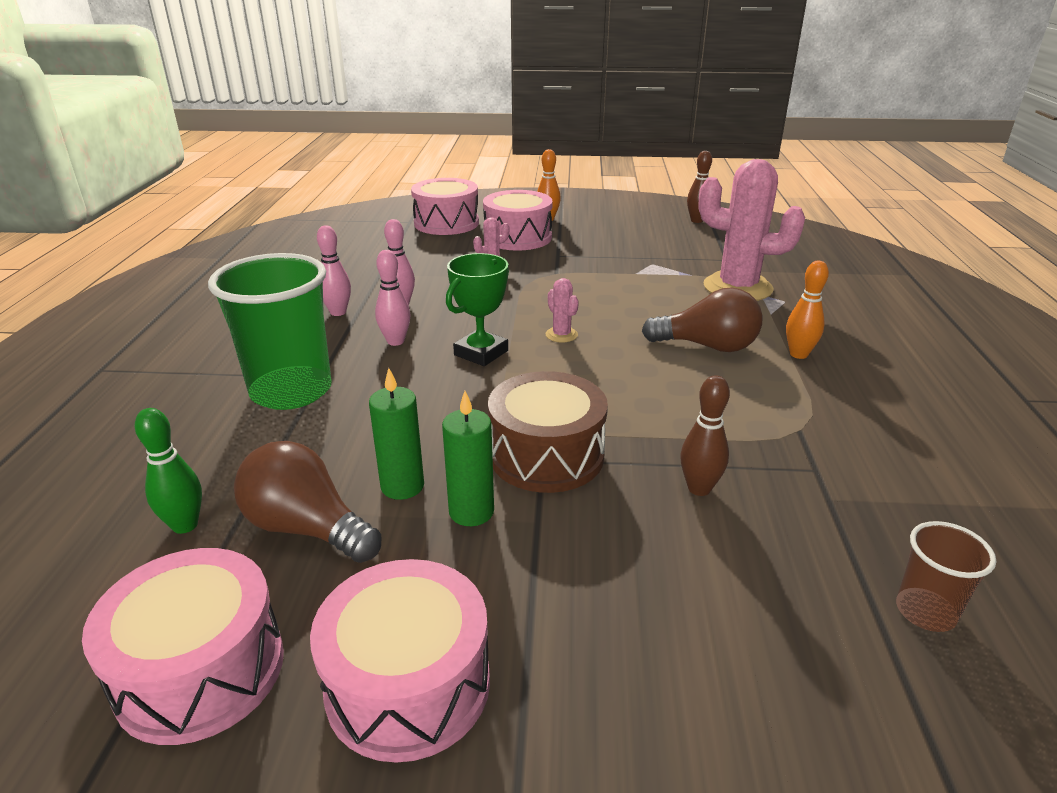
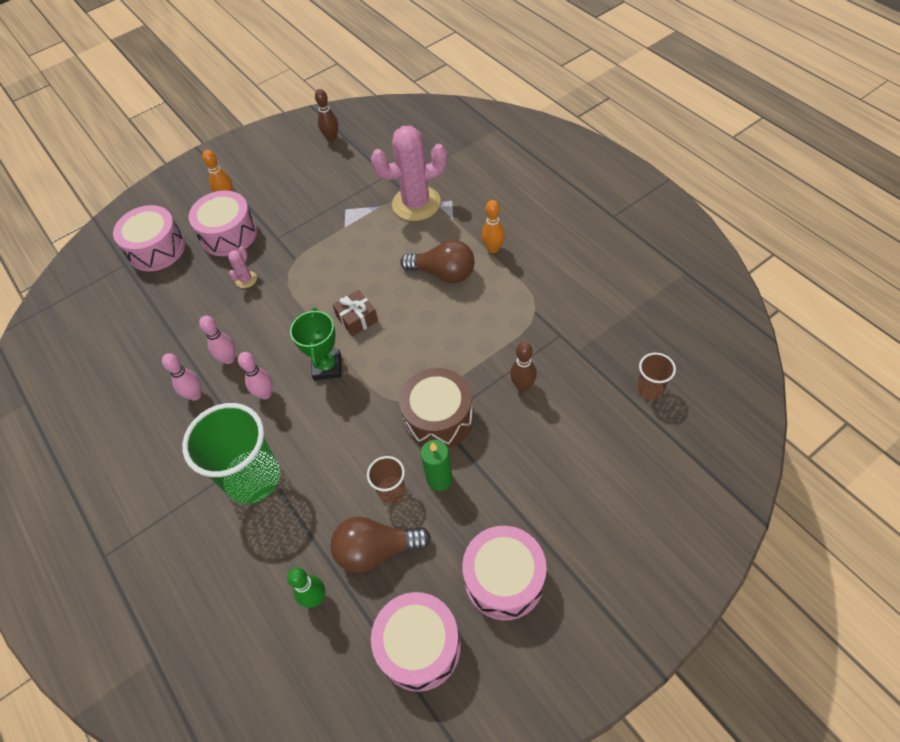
camera: 35 degrees left, 25 degrees up
green candle [369,368,424,500] -> brown cup [367,456,406,504]
pink cactus [546,278,579,343] -> brown gift [333,290,378,336]
brown light bulb [642,287,763,352] -> brown light bulb turned 45 degrees clockwise [400,240,475,283]

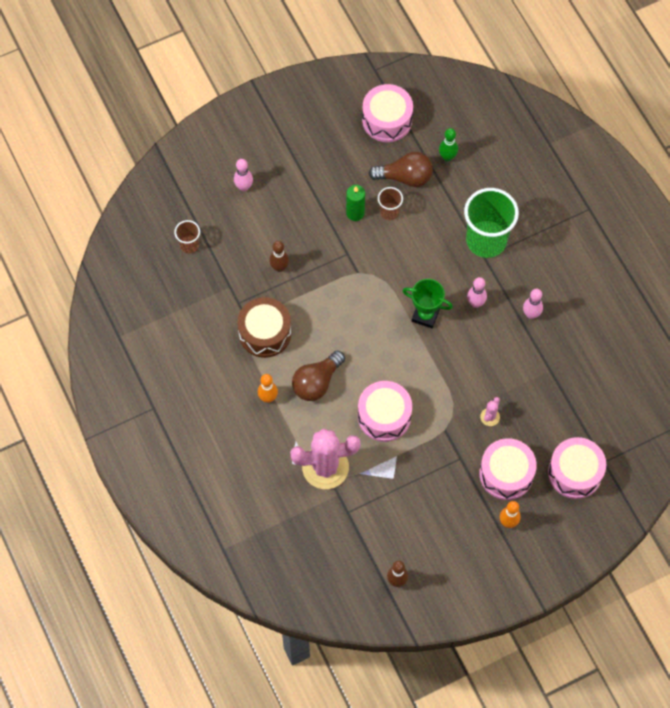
camera: 175 degrees left, 10 degrees up
pink bowling pin [199,316,235,364] -> pink bowling pin moved to [234,159,253,191]
green trophy [290,308,341,380] -> green trophy turned 75 degrees counterclockwise [403,279,453,328]
brown gift [333,290,378,336] -> none
brown drum [399,368,473,448] -> brown drum moved to [237,297,291,358]
brown light bulb [400,240,475,283] -> brown light bulb turned 75 degrees counterclockwise [292,350,345,401]
pink drum [462,526,547,620] -> pink drum moved to [358,381,412,442]

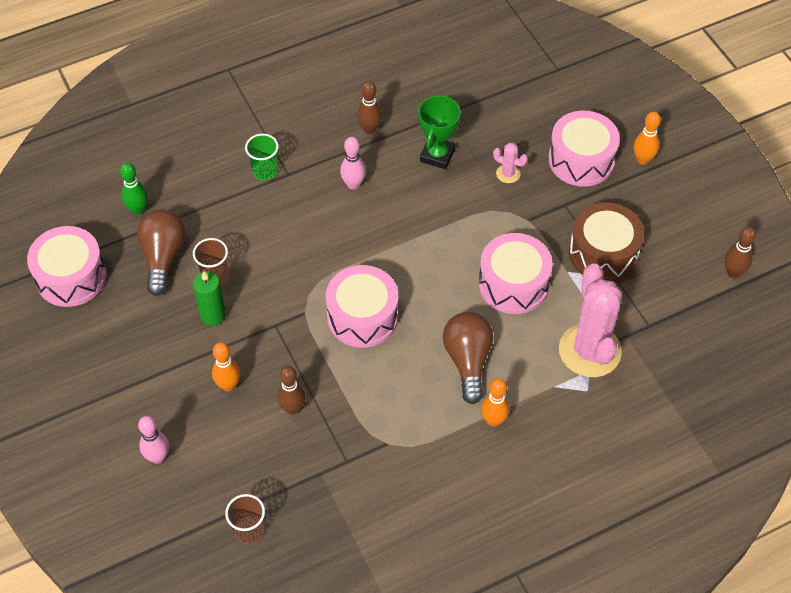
camera: 90 degrees left, 10 degrees down
brown drum [237,297,291,358] -> brown drum moved to [569,202,644,282]
brown light bulb [292,350,345,401] -> brown light bulb turned 135 degrees counterclockwise [443,312,493,404]
green trophy [403,279,453,328] -> green trophy moved to [418,94,461,169]
green cup [464,188,519,258] -> green cup [245,134,279,180], size x0.48
pink bowling pin [523,289,543,319] -> brown bowling pin [357,81,382,134]
pink drum [548,437,606,499] -> pink drum moved to [326,265,398,348]
none -> orange bowling pin [212,342,240,391]

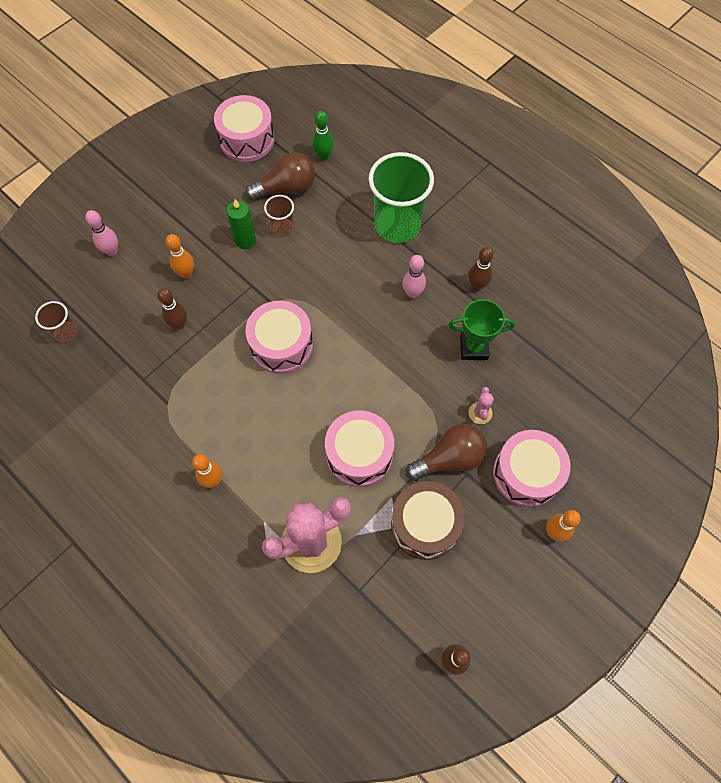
camera: 70 degrees right, 10 degrees up
green cup [245,134,279,180] -> green cup [368,152,434,243], size x2.08
brown light bulb [443,312,493,404] -> brown light bulb moved to [406,424,487,481]

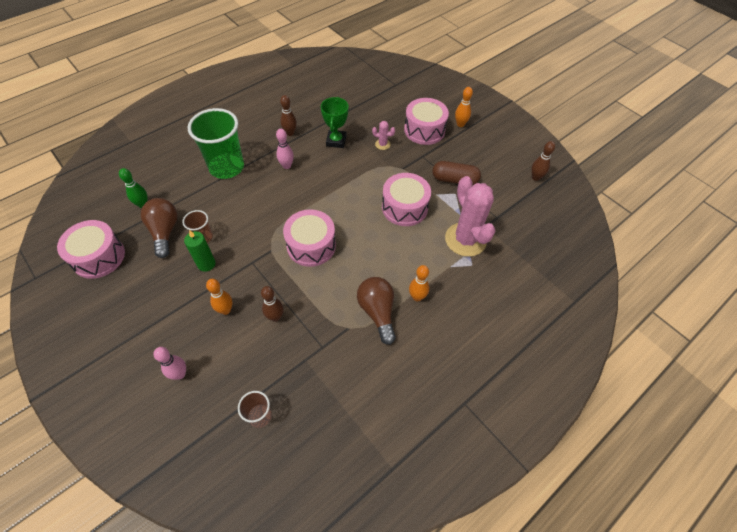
camera: 85 degrees left, 10 degrees down
brown drum [391,481,465,560] -> brown capsule [432,161,481,185]
brown light bulb [406,424,487,481] -> brown light bulb moved to [357,277,396,345]

